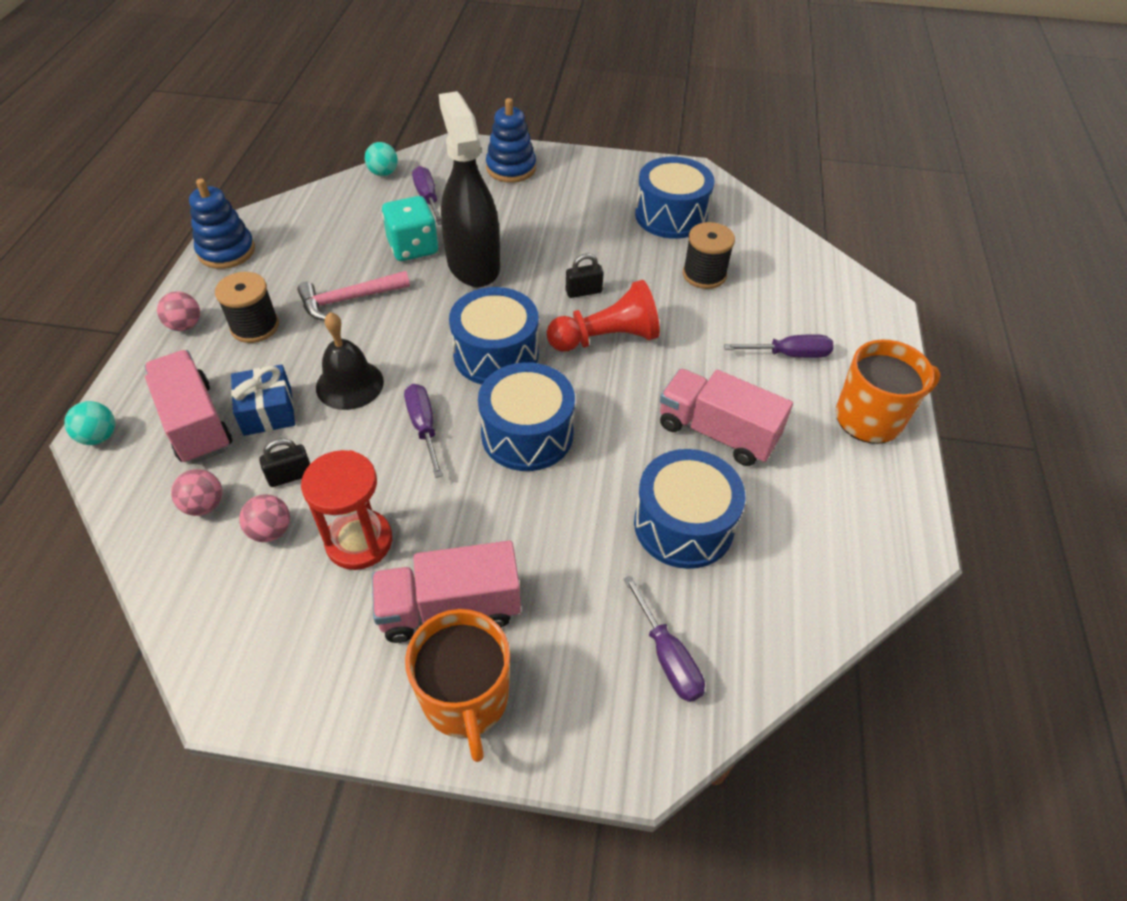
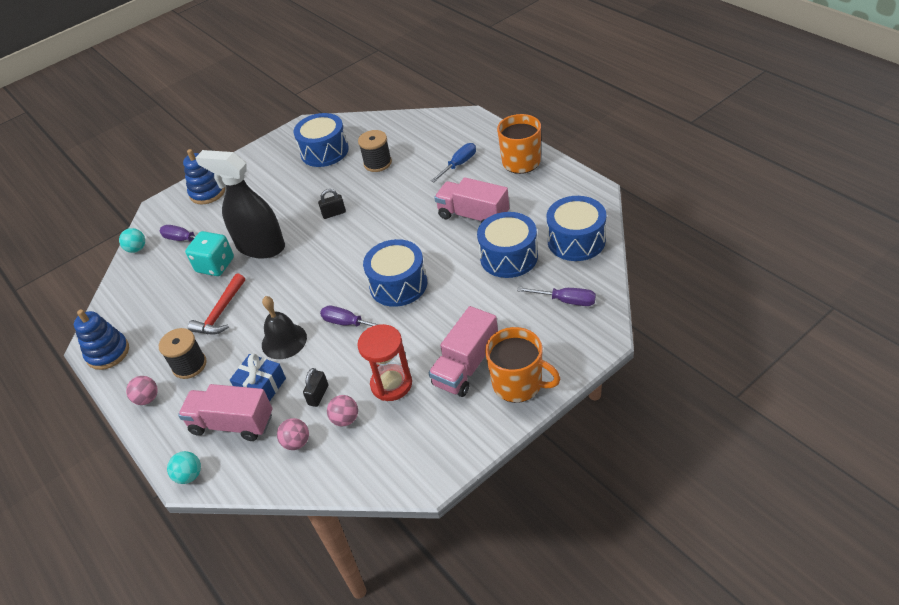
camera: 40 degrees left, 5 degrees down
pink hammer [297,271,410,321] -> red hammer [188,273,245,334]
blue drum [449,287,539,385] -> blue drum moved to [547,196,606,261]
red pawn [547,280,660,352] -> none
black padlock [566,254,604,298] -> black padlock turned 45 degrees clockwise [318,189,346,219]
pink truck [660,369,793,466] -> pink truck turned 45 degrees clockwise [434,177,509,223]
purple screwdriver [724,334,834,358] -> blue screwdriver [431,143,476,182]

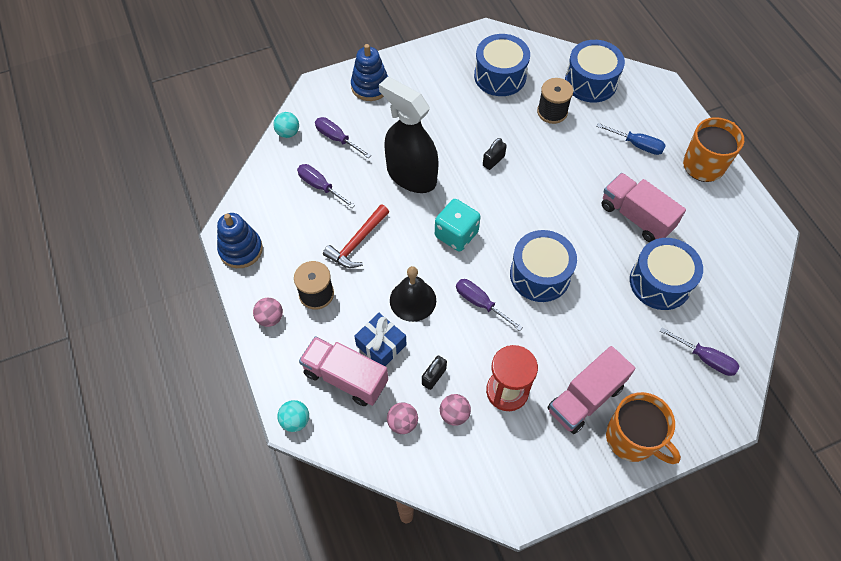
camera: 10 degrees right, 15 degrees up
turquoise dice [185,231,234,276] -> turquoise dice moved to [435,199,481,252]
black padlock [318,189,346,219] -> black padlock turned 45 degrees counterclockwise [483,138,507,170]
blue screwdriver [431,143,476,182] -> blue screwdriver turned 60 degrees clockwise [596,123,666,155]
blue drum [547,196,606,261] -> blue drum moved to [565,40,625,103]
none -> purple screwdriver [297,164,355,208]

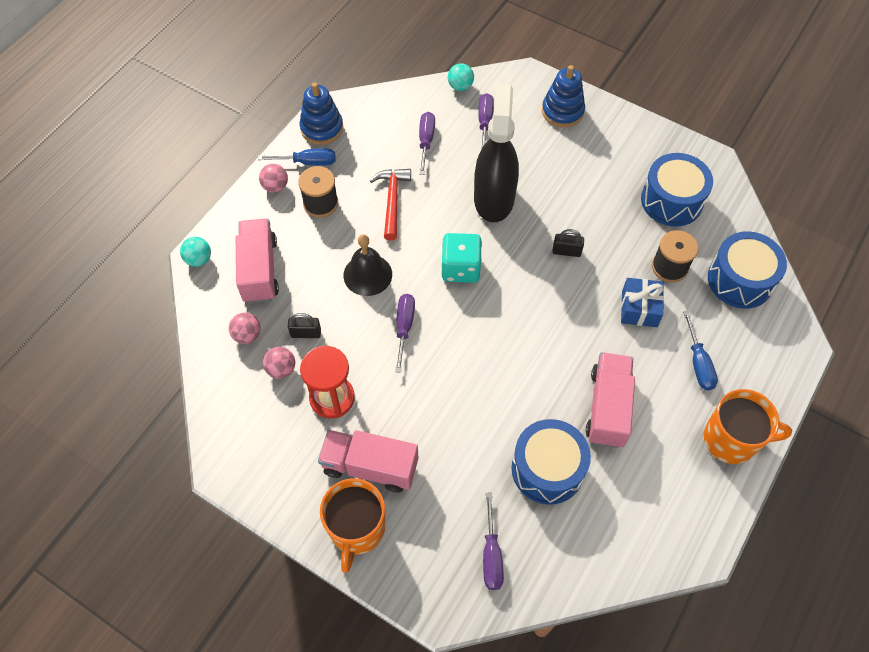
camera: 55 degrees right, 0 degrees up
red hammer [323,204,389,268] -> red hammer turned 90 degrees clockwise [370,169,411,240]
blue gift [354,313,406,366] -> blue gift moved to [621,278,664,327]
blue drum [510,230,577,302] -> none
none -> blue screwdriver [258,148,335,166]

